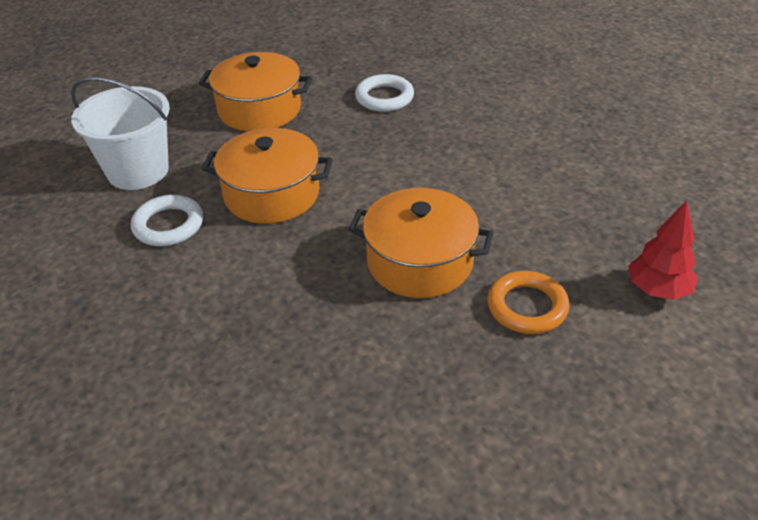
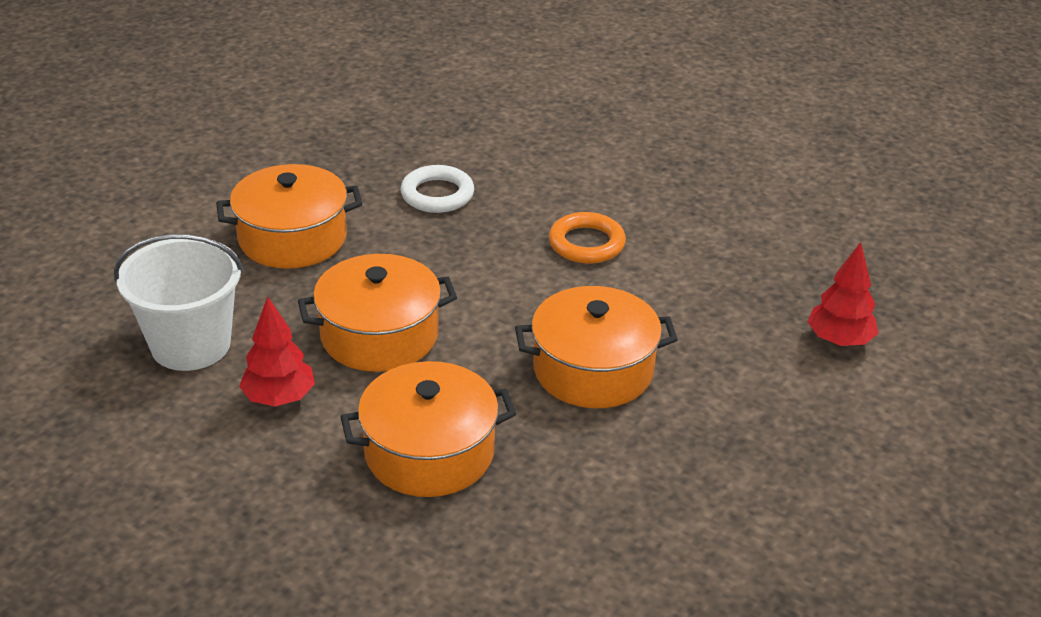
camera: 25 degrees left, 5 degrees down
white ring [131,195,203,246] -> red tree [239,296,315,407]
orange ring [487,271,570,334] -> orange ring moved to [549,212,626,264]
none -> orange pot [341,361,516,497]

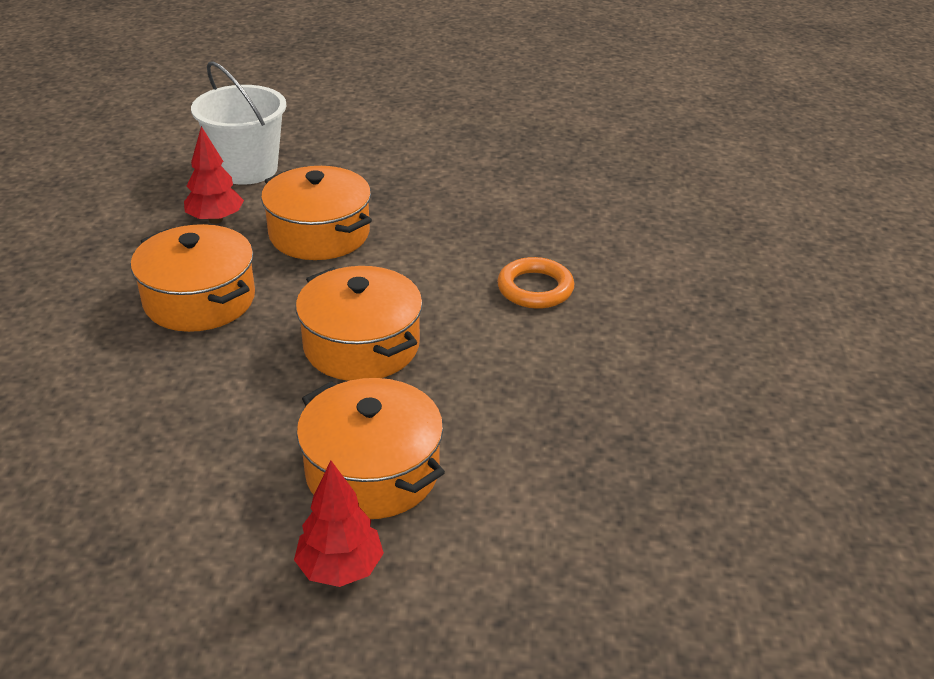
camera: 60 degrees right, 0 degrees up
orange pot [216,164,362,269] -> orange pot moved to [296,378,445,519]
white ring [401,165,474,213] -> none
red tree [807,242,879,346] -> red tree moved to [294,461,384,587]

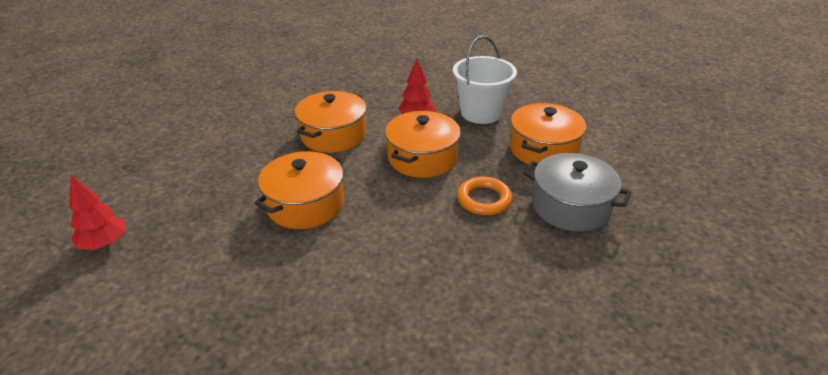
camera: 75 degrees right, 0 degrees up
orange pot [296,378,445,519] -> orange pot moved to [510,103,586,167]
orange ring [497,257,574,309] -> orange ring moved to [457,176,512,215]
none -> grey pot [523,153,632,231]

